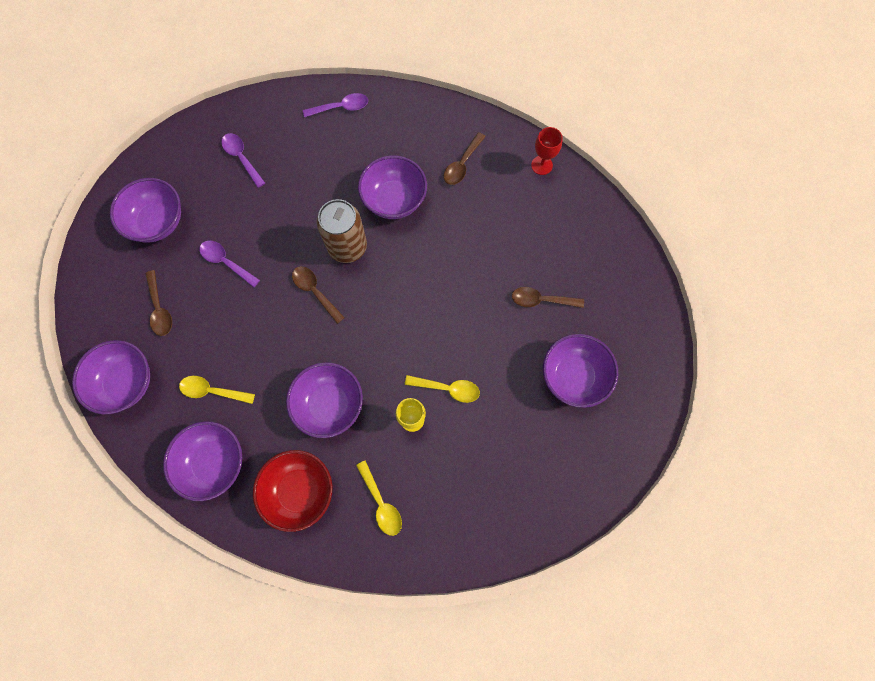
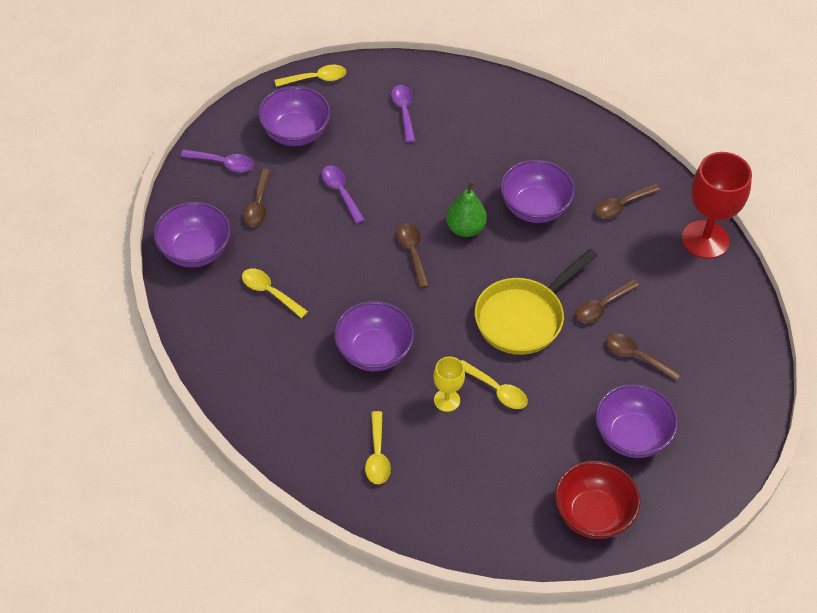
camera: 25 degrees right, 20 degrees down
purple bowl [163,421,242,501] -> none
red bowl [253,450,332,532] -> red bowl moved to [555,461,641,539]
purple spoon [303,93,368,117] -> purple spoon moved to [181,149,254,172]
brown can [317,199,367,263] -> green pear [446,181,487,237]
red goblet [531,127,563,175] -> red goblet [682,152,752,259], size x1.94
none -> yellow spoon [274,65,346,87]
none -> yellow pan [475,249,597,355]
none -> brown spoon [576,279,639,323]

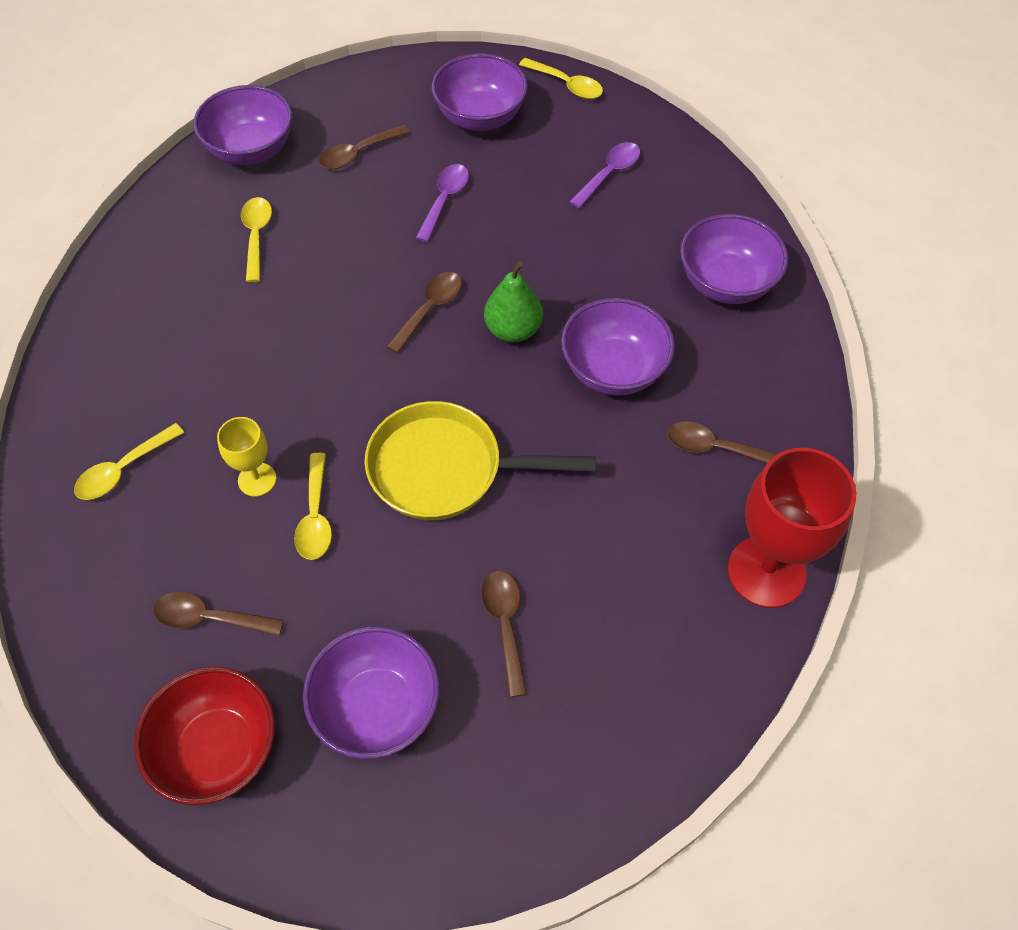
camera: 50 degrees right, 5 degrees up
purple spoon [181,149,254,172] -> none
purple bowl [334,301,414,371] -> purple bowl moved to [680,214,788,304]
brown spoon [576,279,639,323] -> brown spoon moved to [153,592,284,636]

